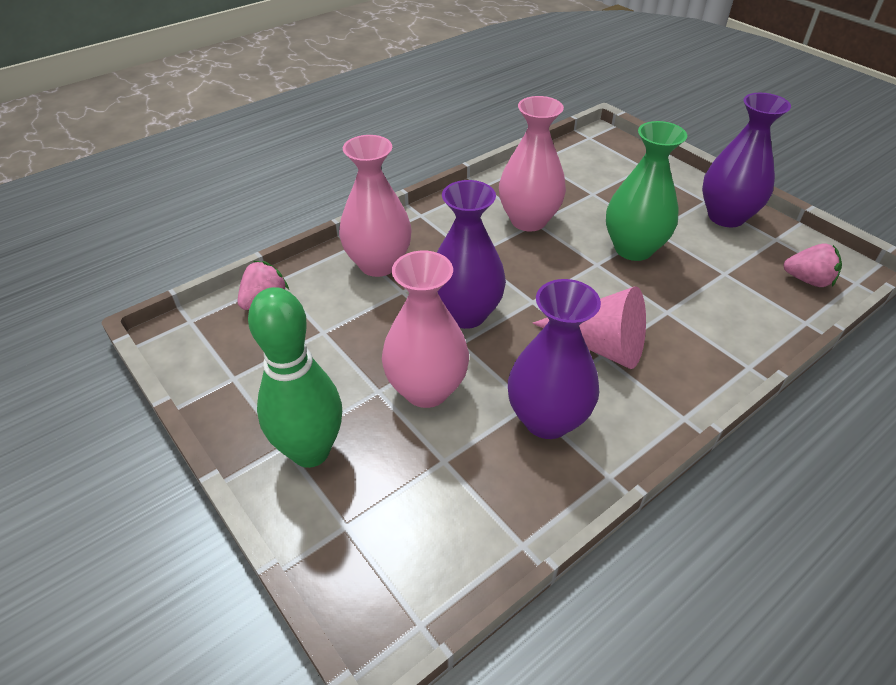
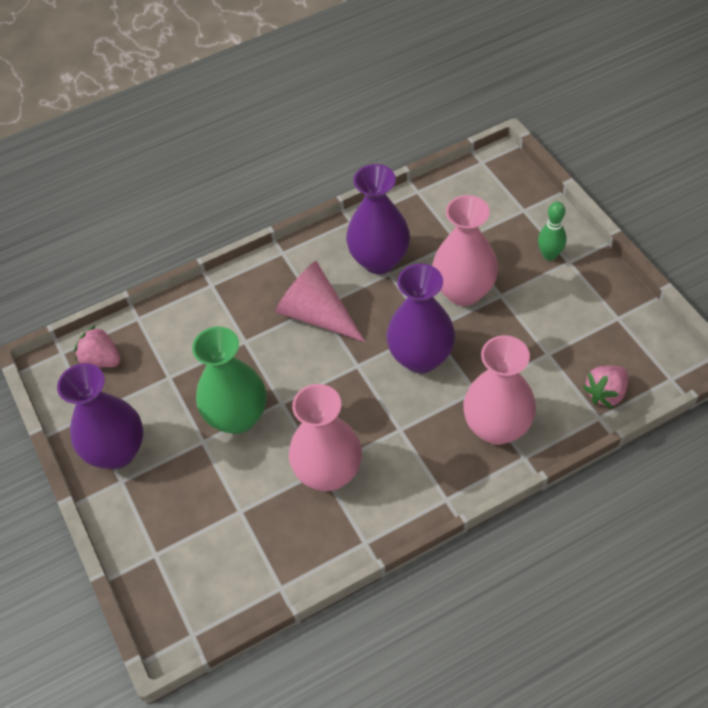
camera: 165 degrees left, 10 degrees up
green bowling pin [248,287,342,468] -> green bowling pin [538,201,567,261], size x0.51

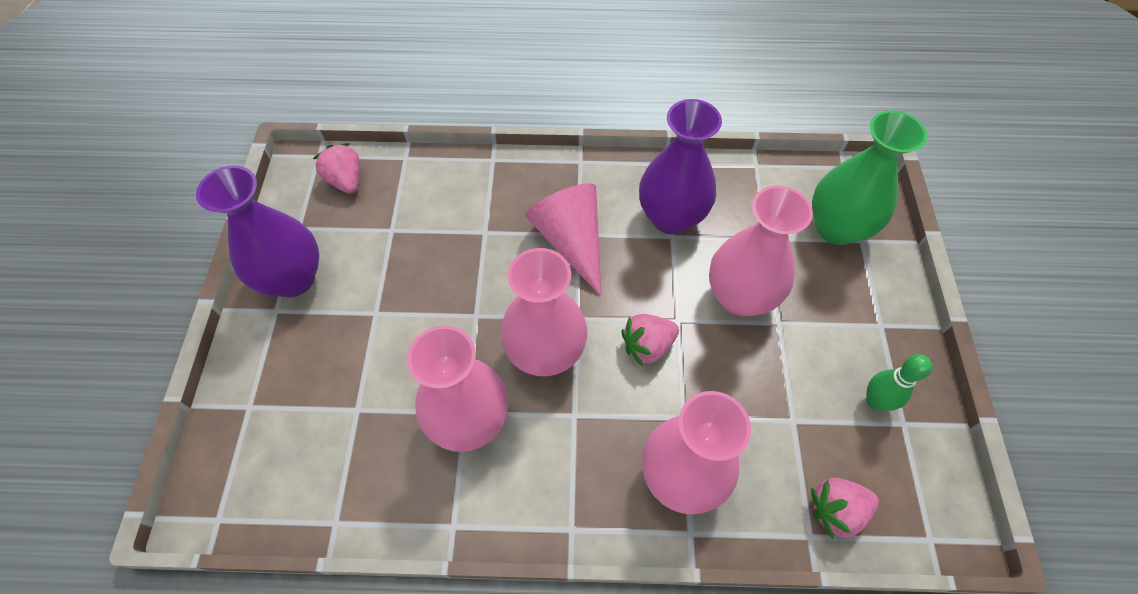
camera: 25 degrees right, 5 degrees up
green vase [192,327,266,434] -> green vase moved to [812,110,927,245]
purple vase [386,263,455,373] -> pink strawberry [621,314,679,367]
green bowling pin [538,201,567,261] -> green bowling pin moved to [866,354,932,411]
none -> pink vase [500,248,587,376]

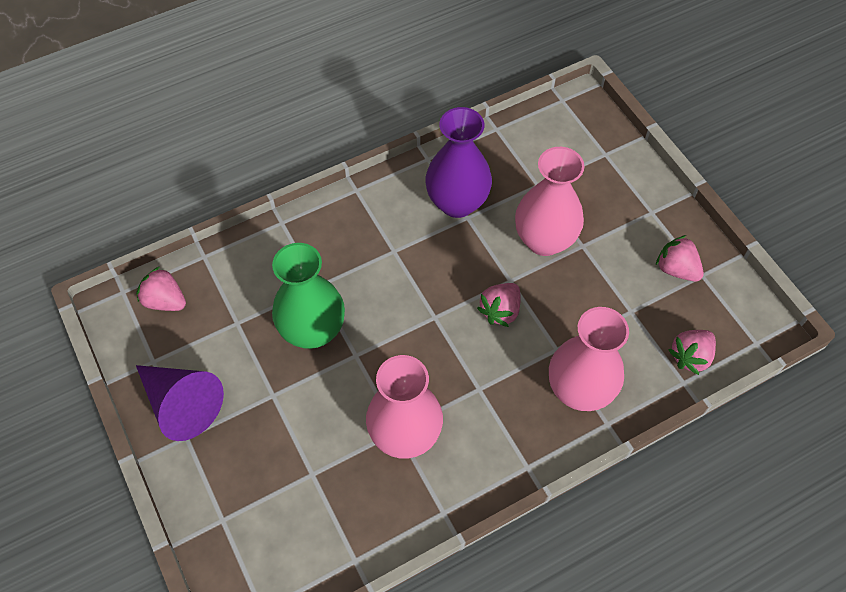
camera: 30 degrees left, 0 degrees up
purple vase [196,165,320,298] -> purple cone [136,365,224,441]
pink vase [500,248,587,376] -> none
pink cone [525,183,601,297] -> none
green vase [812,110,927,245] -> green vase moved to [272,243,345,349]
green bowling pin [866,354,932,411] -> pink strawberry [656,235,704,281]

